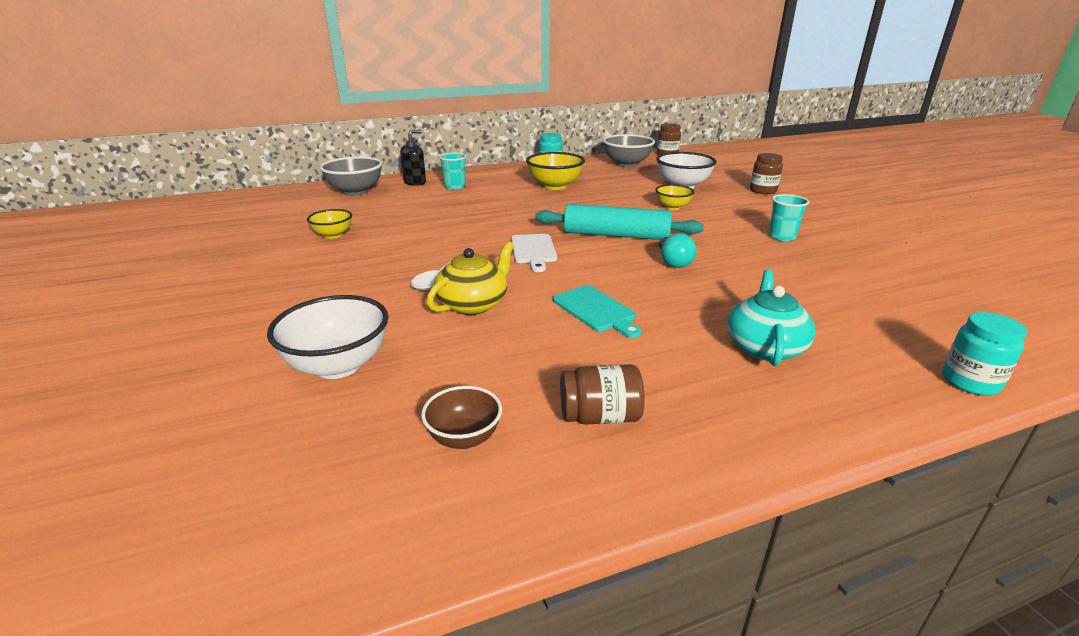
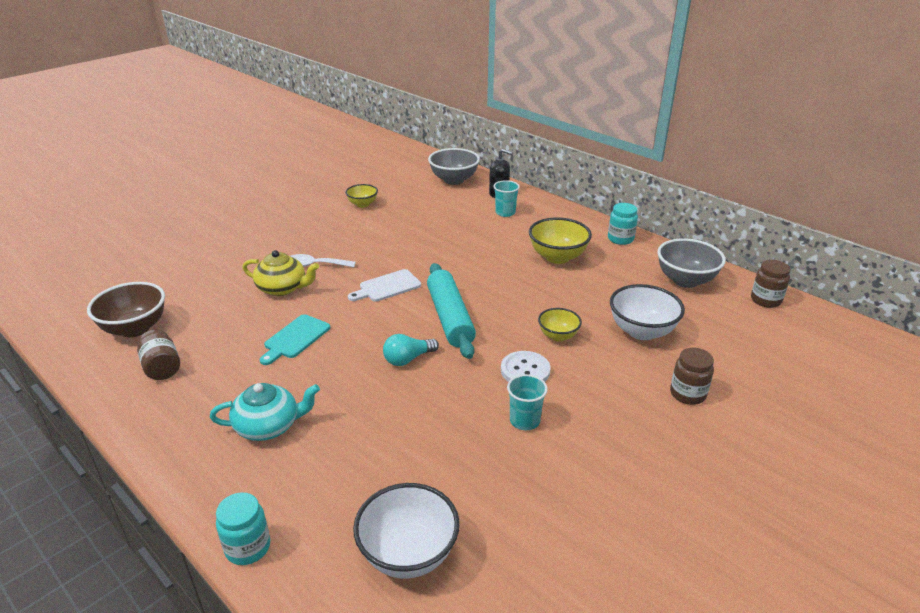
camera: 65 degrees right, 5 degrees up
white bowl [267,295,388,379] -> white bowl moved to [353,483,460,579]
brown bowl [421,386,502,449] -> brown bowl [87,282,165,337], size x1.69
none -> white button [501,351,550,382]

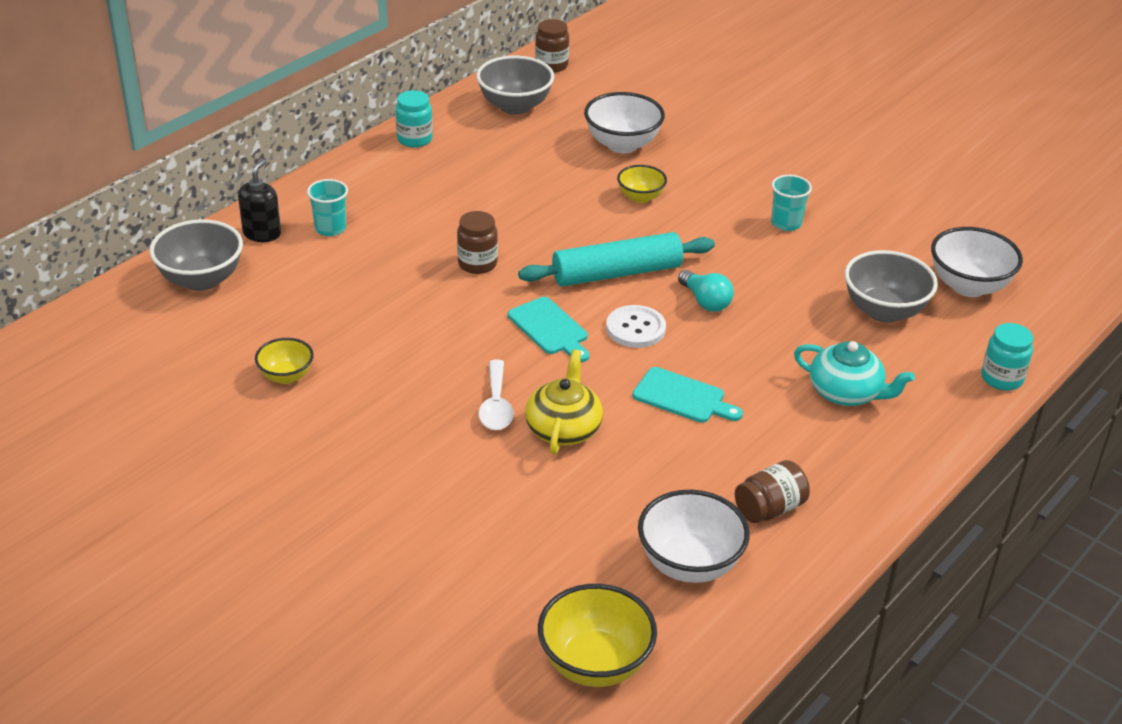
camera: 95 degrees left, 5 degrees up
brown bowl [87,282,165,337] -> white bowl [638,490,750,583]
turquoise teapot [210,383,320,441] -> turquoise teapot turned 135 degrees clockwise [794,341,915,406]
white cutting board [348,269,421,302] -> turquoise cutting board [508,297,589,362]
white button [501,351,550,382] -> white button moved to [606,305,666,348]
yellow bowl [529,217,592,264] -> yellow bowl moved to [538,584,657,687]
brown jar [670,348,714,405] -> brown jar moved to [457,211,498,274]
none -> grey bowl [845,250,938,323]

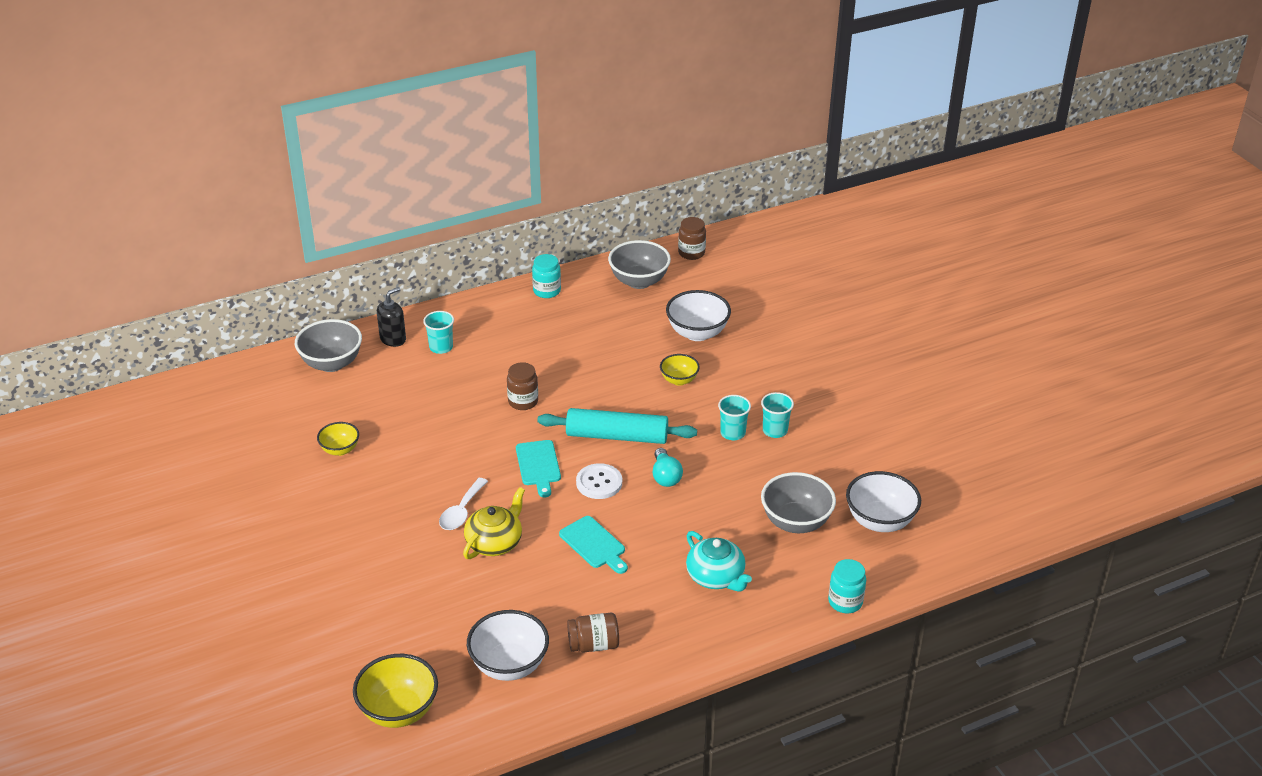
camera: 25 degrees right, 0 degrees up
none -> turquoise cup [718,395,751,440]

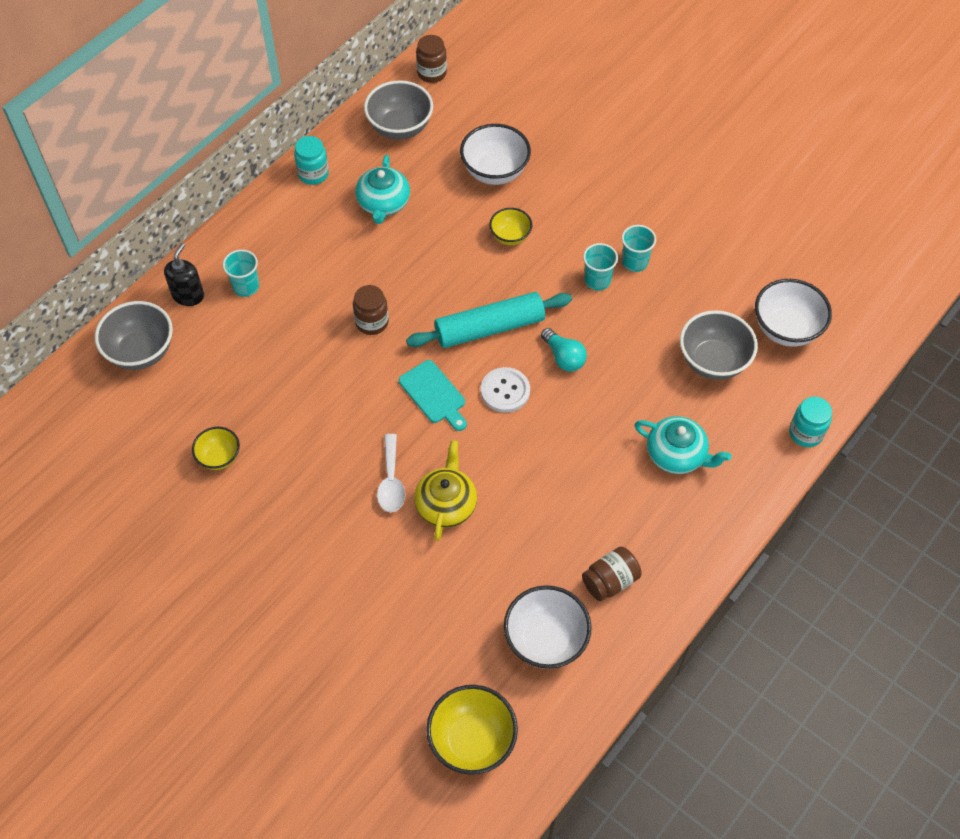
camera: 25 degrees left, 20 degrees up
turquoise cutting board [559,516,628,574] -> none
none -> turquoise teapot [355,155,410,224]

